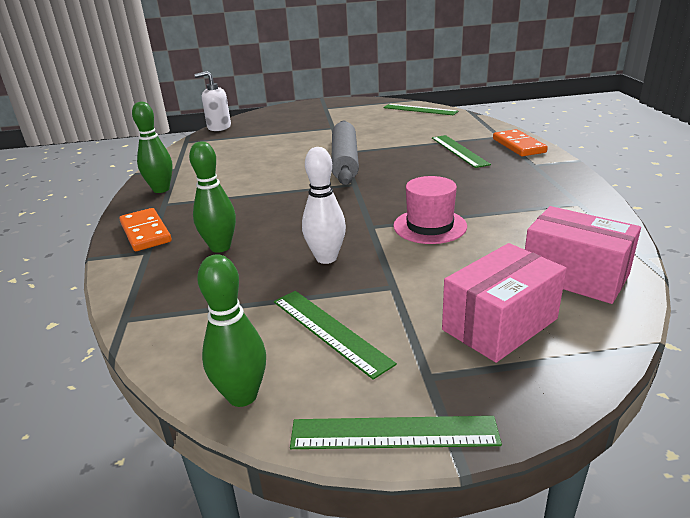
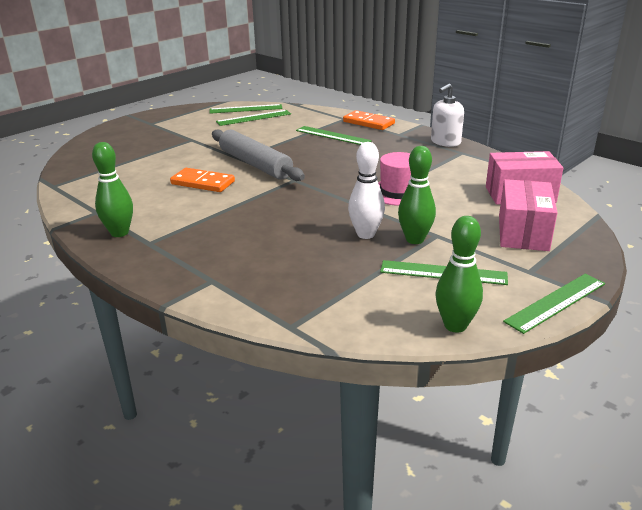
camera: 40 degrees left, 0 degrees up
orange domino [119,208,172,251] -> orange domino moved to [170,168,235,192]
green bowling pin [189,141,236,253] -> green bowling pin moved to [398,146,436,244]
white soap dispenser [194,71,231,131] -> white soap dispenser moved to [431,83,464,147]
none -> green ruler [216,110,291,126]

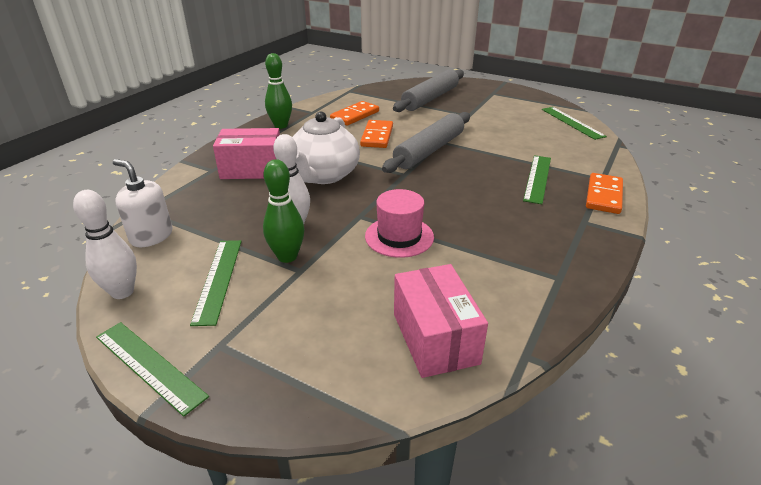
camera: 75 degrees right, 5 degrees up
green ruler [216,110,291,126] -> none
white soap dispenser [431,83,464,147] -> white soap dispenser moved to [113,159,172,247]
green bowling pin [435,216,483,333] -> white bowling pin [73,190,137,299]
pink box [499,179,558,251] -> pink box moved to [213,128,280,179]
none -> white teapot [292,111,360,184]
none -> orange domino [330,101,379,126]
none -> grey rolling pin [393,69,464,112]

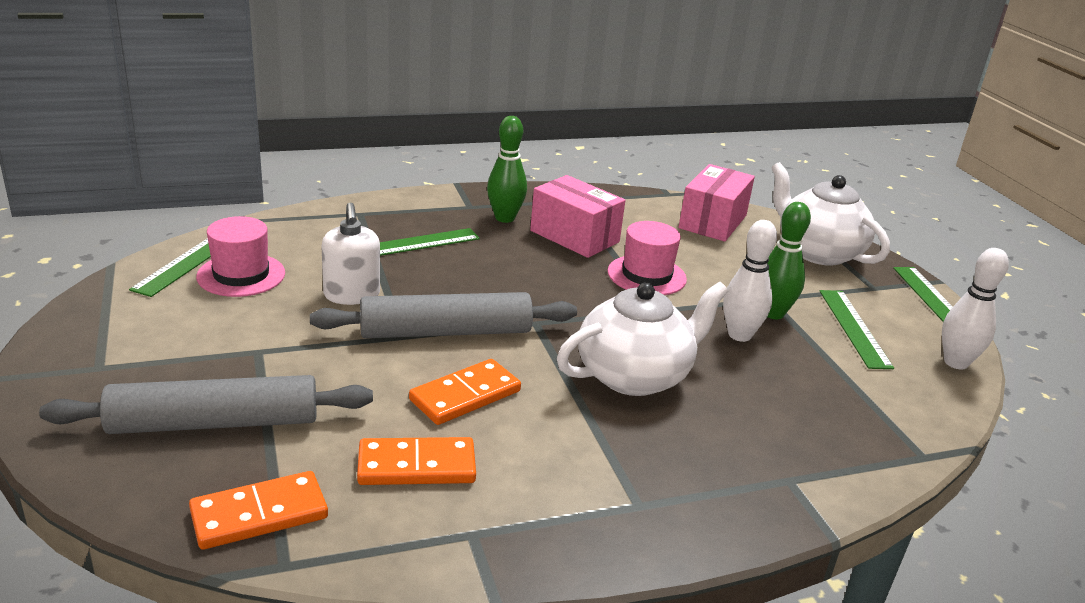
camera: 140 degrees left, 5 degrees down
white soap dispenser [113,159,172,247] -> white soap dispenser moved to [321,202,380,305]
green ruler [190,240,242,326] -> green ruler turned 45 degrees counterclockwise [820,290,894,369]
pink box [213,128,280,179] -> pink box moved to [530,175,625,258]
green bowling pin [265,53,292,129] -> green bowling pin moved to [487,116,527,223]
orange domino [586,173,623,214] -> orange domino moved to [189,471,328,550]
none -> pink hat [196,216,285,297]
none -> white teapot [771,162,890,266]

